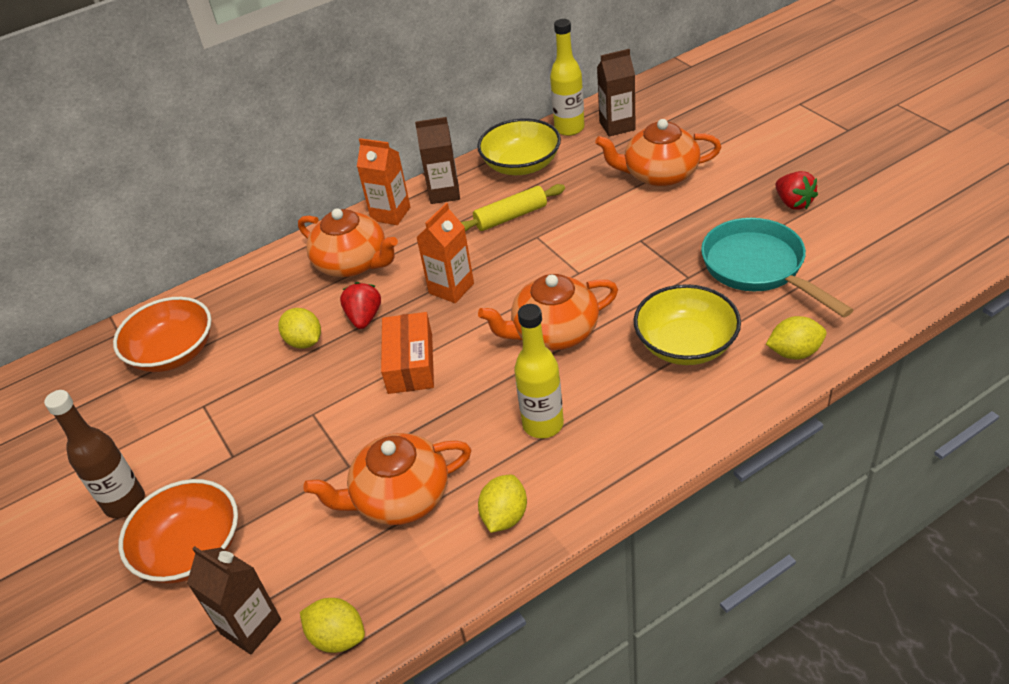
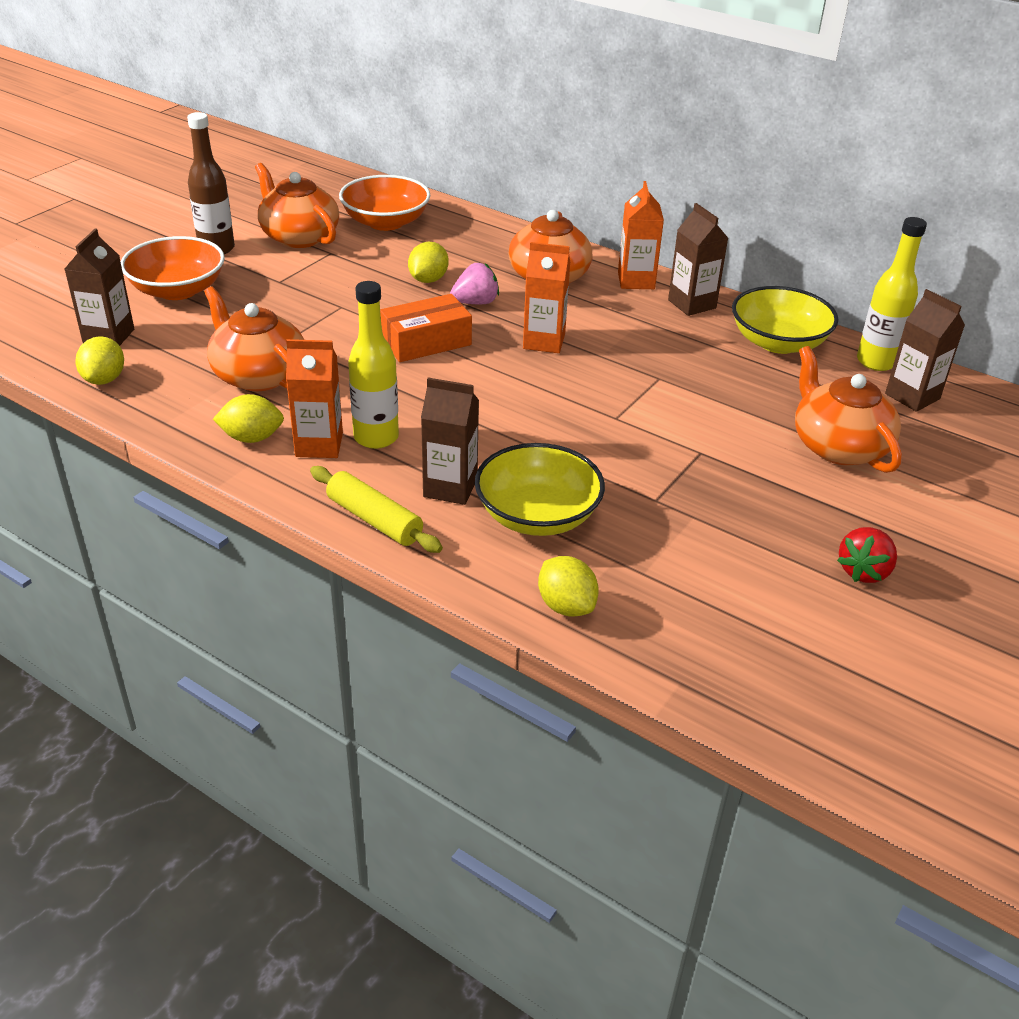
camera: 60 degrees right, 5 degrees down
red strawberry [340,282,381,329] -> pink strawberry [450,263,499,304]
yellow rolling pin [461,184,565,232] -> yellow rolling pin moved to [310,466,443,553]
orange teapot [478,274,618,350] -> orange teapot moved to [255,163,339,248]
turquoise pan [701,218,853,318] -> none
none -> orange carton [286,339,343,458]
none -> brown carton [421,377,479,505]

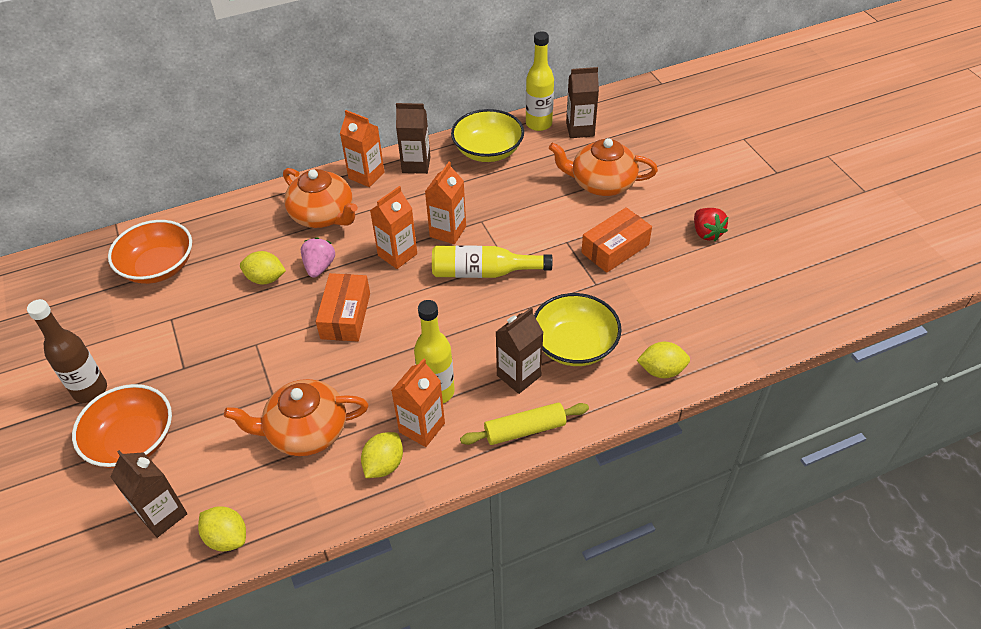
camera: 55 degrees left, 10 degrees up
orange teapot [255,163,339,248] -> none
yellow lemon [408,242,449,283] -> yellow lemon turned 45 degrees counterclockwise [240,251,286,285]
none -> orange carton [425,162,466,244]
none -> yellow bottle [432,245,552,278]
none -> orange box [581,207,652,273]

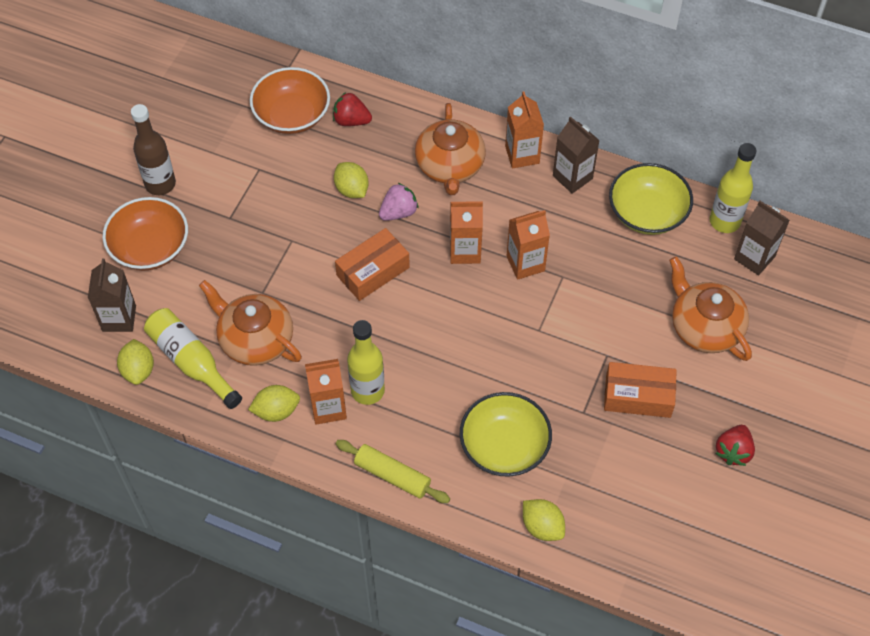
camera: 45 degrees right, 10 degrees up
yellow bottle [432,245,552,278] -> yellow bottle moved to [144,308,242,409]
brown carton [496,308,544,394] -> none
none -> red strawberry [333,92,372,126]

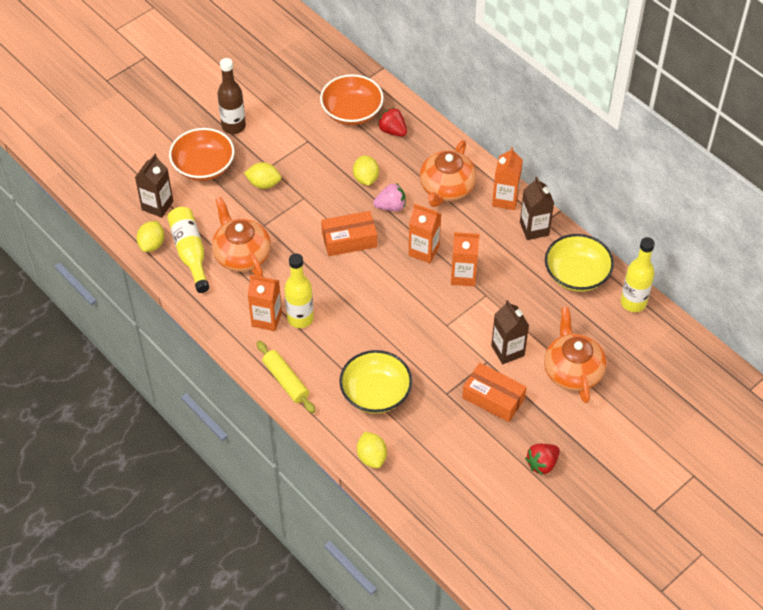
camera: 25 degrees right, 5 degrees down
yellow lemon [248,385,300,422] -> yellow lemon moved to [244,162,281,189]
brown carton [734,201,790,275] -> brown carton moved to [491,300,529,364]

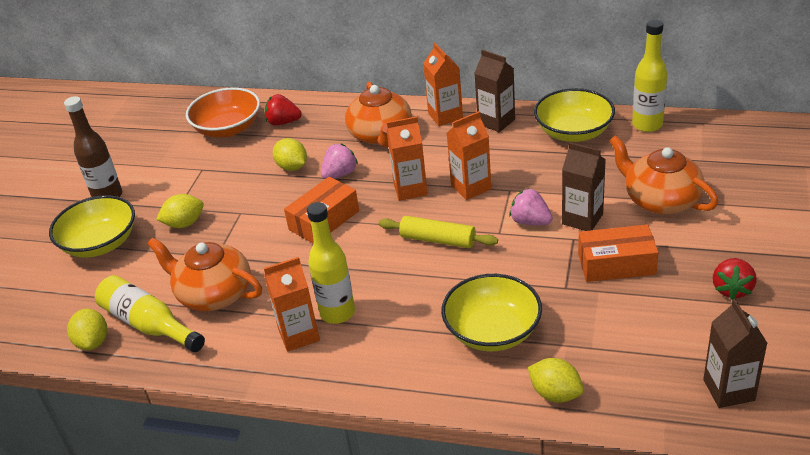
camera: 30 degrees left, 15 degrees down
brown carton [135,154,173,218] -> brown carton moved to [703,299,768,408]
orange bowl [169,128,234,181] -> yellow bowl [49,195,135,258]
yellow rolling pin [257,341,315,413] -> yellow rolling pin moved to [379,216,498,248]
none -> pink strawberry [509,188,553,225]

